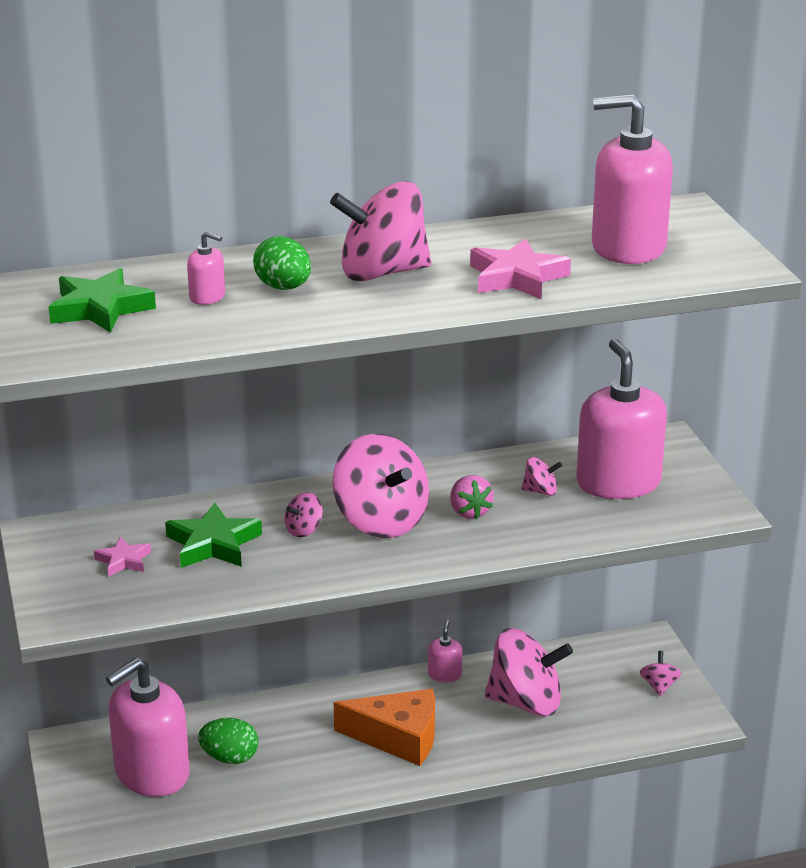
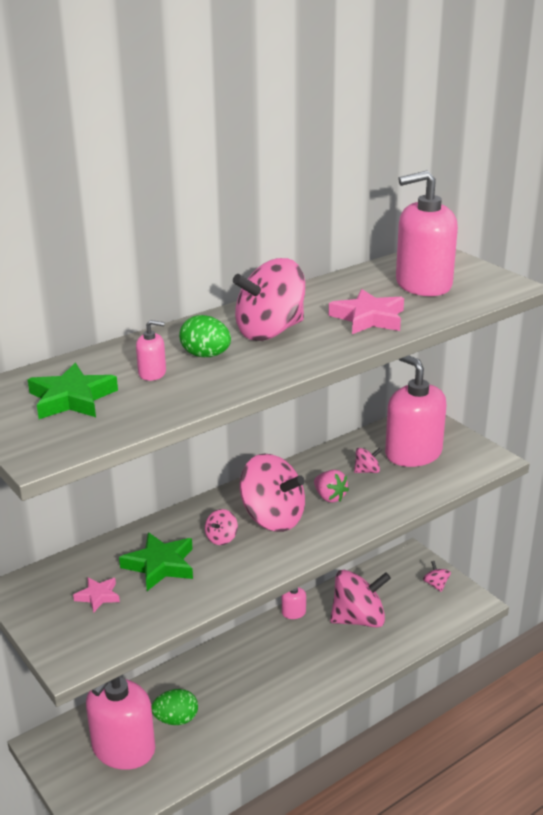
camera: 20 degrees left, 0 degrees up
orange cheese [334,689,435,766] -> none

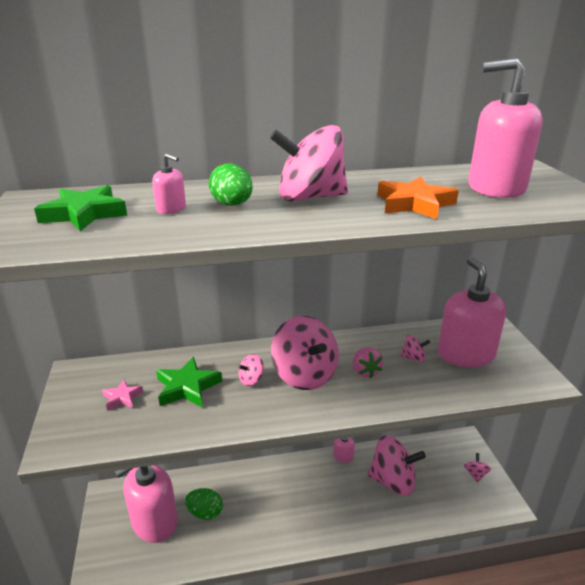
camera: 25 degrees right, 0 degrees up
pink star [329,289,404,334] -> orange star [377,176,459,219]

